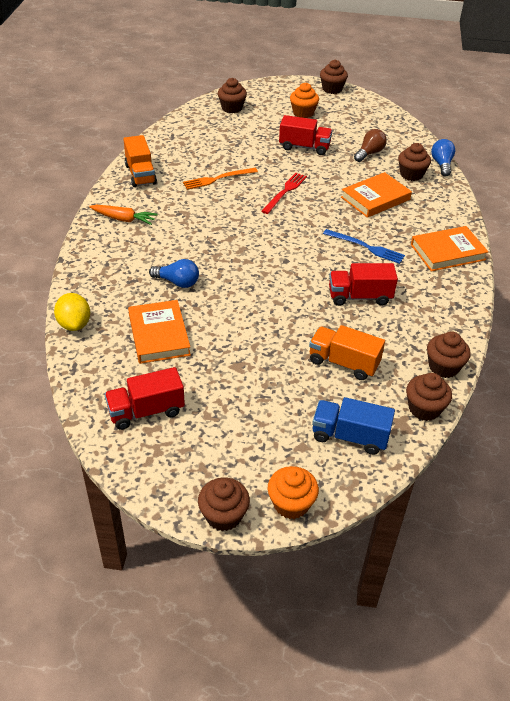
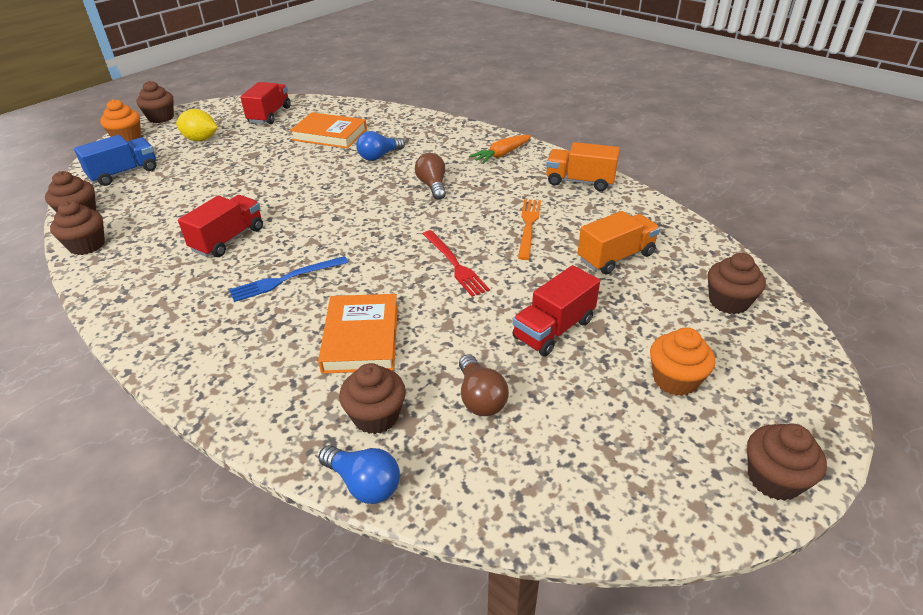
camera: 125 degrees right, 5 degrees down
yellow lemon [54,293,90,331] -> yellow lemon moved to [176,109,218,141]
orange truck [309,325,385,380] -> orange truck moved to [578,211,660,275]
orange book [411,226,489,272] -> none
none -> brown light bulb [415,153,446,200]

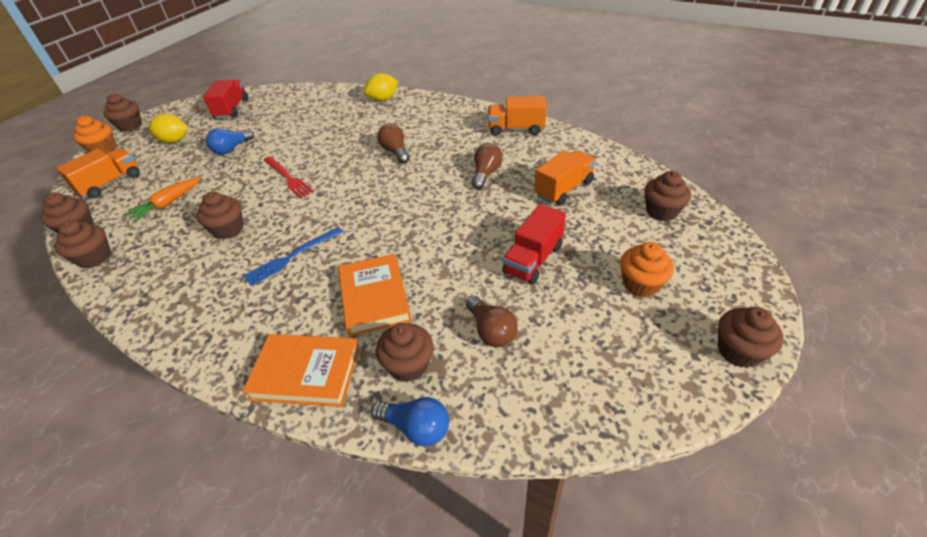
camera: 10 degrees left, 5 degrees up
blue truck [74,135,156,186] -> orange truck [56,148,140,198]
red truck [178,195,263,257] -> brown cupcake [196,191,243,239]
orange book [290,112,367,149] -> orange book moved to [242,334,360,407]
blue light bulb [356,131,405,161] -> blue light bulb moved to [206,128,254,155]
red fork [423,230,490,297] -> red fork moved to [264,156,314,199]
orange carrot [469,135,531,164] -> orange carrot moved to [125,177,201,222]
orange fork [518,199,541,260] -> brown light bulb [472,143,503,189]
none -> yellow lemon [364,73,398,101]

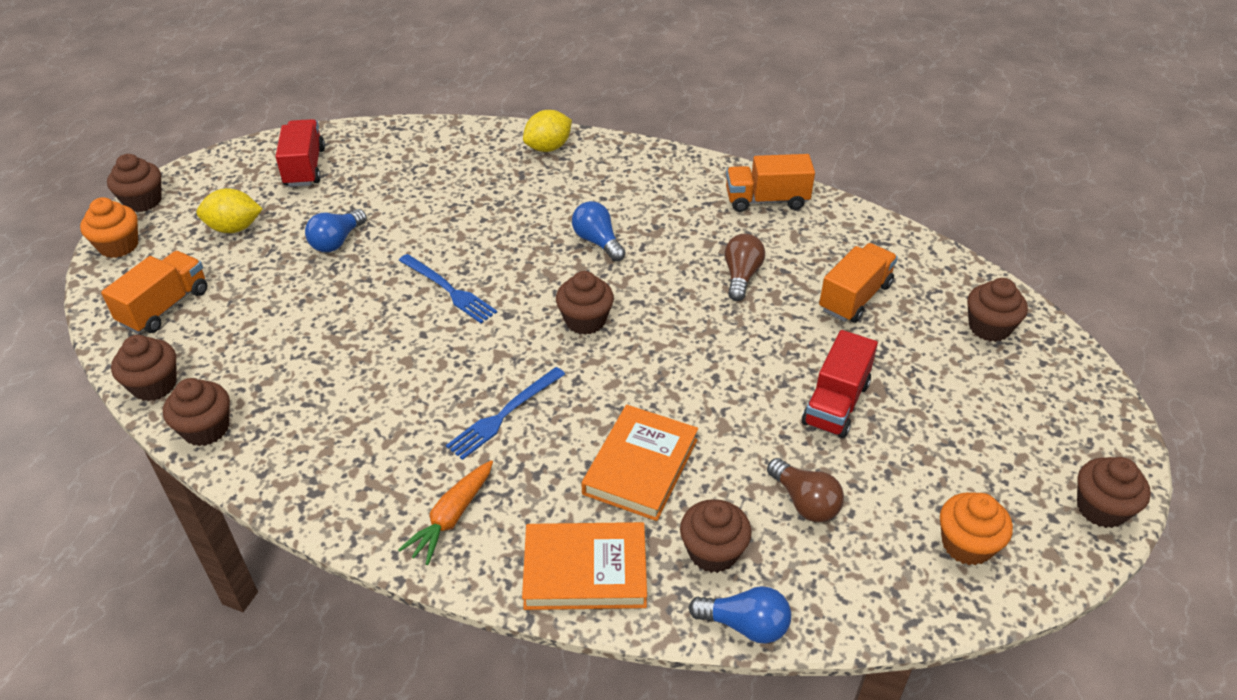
camera: 10 degrees left, 0 degrees up
orange carrot [125,177,201,222] -> orange carrot moved to [398,460,493,565]
brown cupcake [196,191,243,239] -> brown cupcake moved to [556,271,614,335]
red fork [264,156,314,199] -> blue fork [399,254,497,323]
orange book [338,254,412,336] -> orange book turned 45 degrees clockwise [581,405,698,521]
brown light bulb [377,123,410,163] -> blue light bulb [572,201,626,262]
orange cupcake [620,242,674,297] -> orange cupcake moved to [940,492,1013,565]

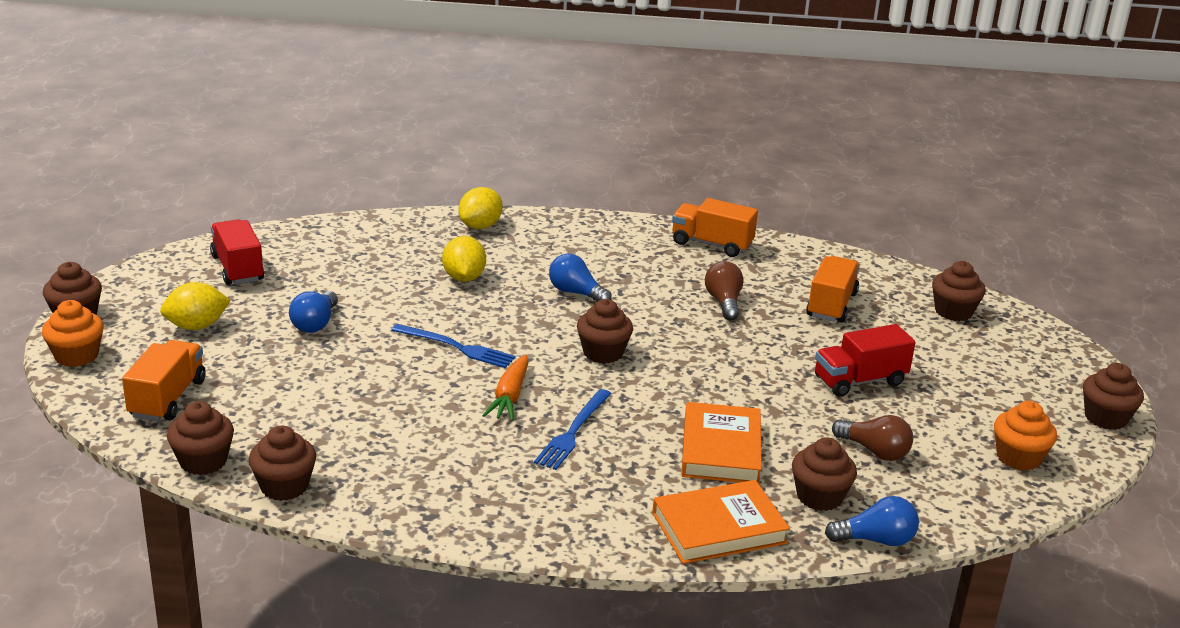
camera: 20 degrees left, 15 degrees down
orange carrot [398,460,493,565] -> orange carrot moved to [482,355,529,421]
orange truck [726,154,815,212] -> orange truck turned 45 degrees clockwise [672,198,758,257]
red truck [802,330,878,438] -> red truck turned 60 degrees clockwise [815,324,916,397]
none -> yellow lemon [442,236,486,282]

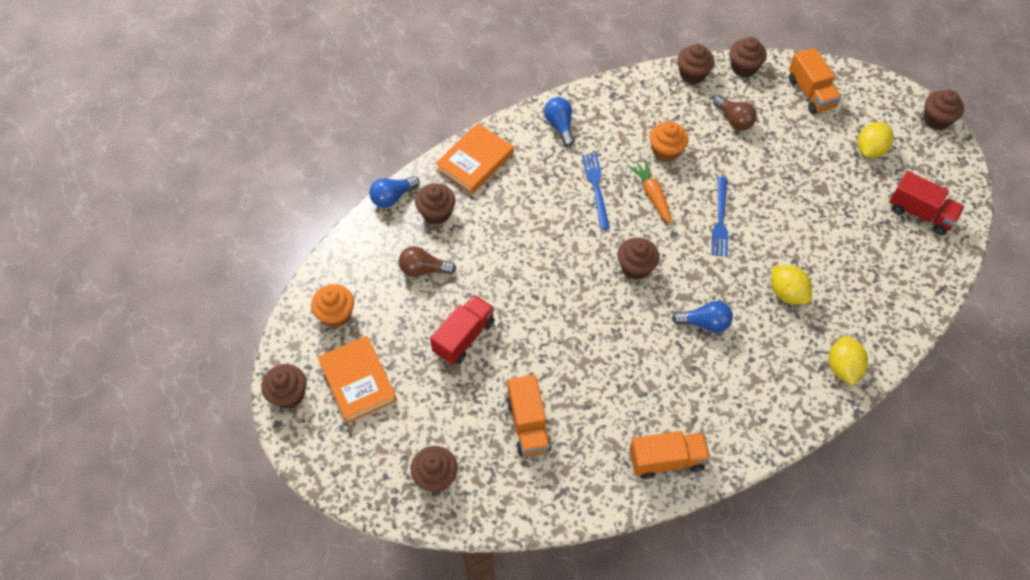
camera: 150 degrees right, 30 degrees up
orange cupcake [42,300,104,367] -> orange cupcake moved to [650,121,688,162]
blue light bulb [289,291,338,333] -> blue light bulb moved to [544,97,574,146]
blue fork [391,324,516,368] -> blue fork turned 75 degrees counterclockwise [711,177,728,257]
orange book [681,402,762,484] -> orange book moved to [318,336,397,423]
brown light bulb [705,261,744,321] -> brown light bulb moved to [713,95,757,131]

